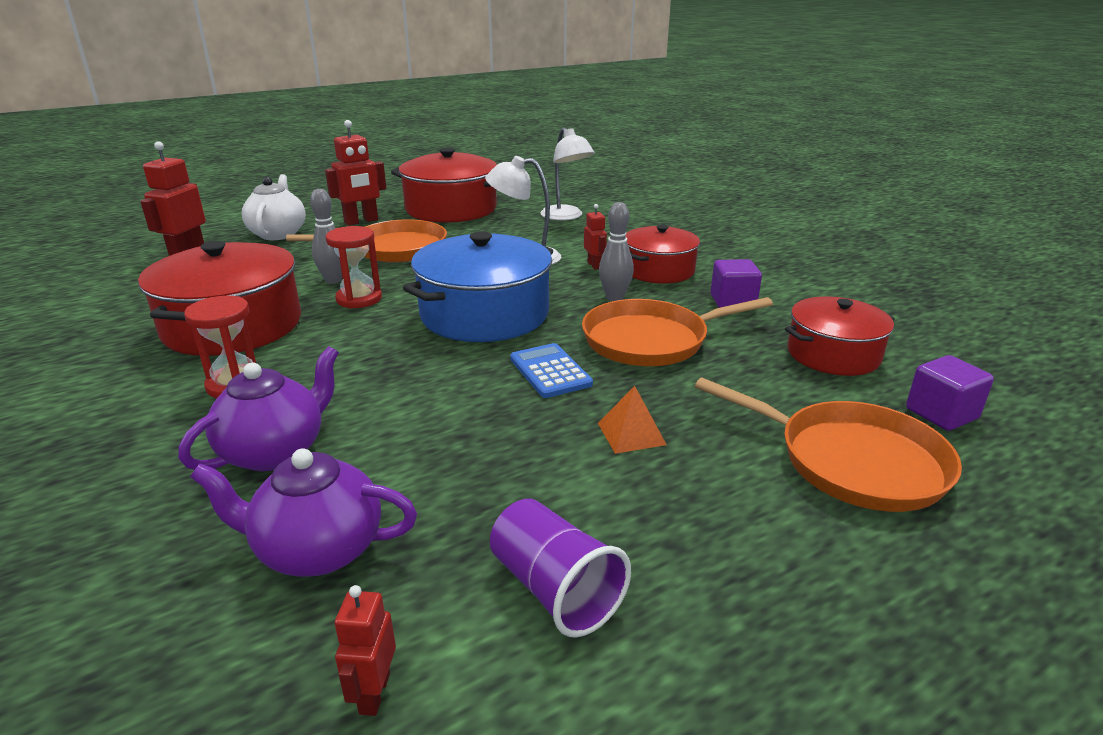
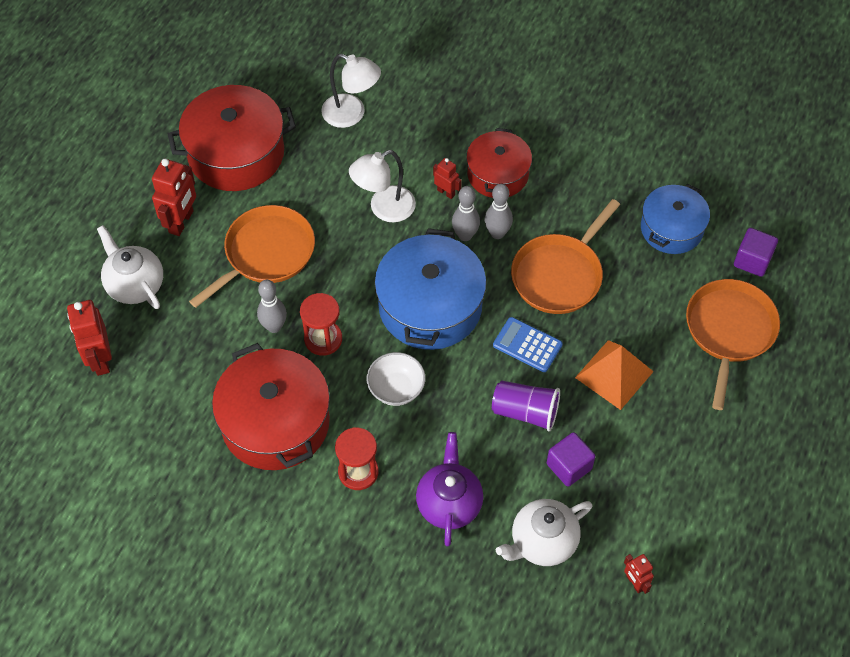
camera: 35 degrees left, 30 degrees up
purple teapot [190,449,417,577] -> white teapot [496,499,592,566]
purple cup [490,499,631,638] -> purple cup moved to [492,381,560,432]
orange pyramid [598,386,667,454] -> orange pyramid [575,340,654,410], size x1.69
orange pan [695,377,962,512] -> orange pan turned 75 degrees counterclockwise [686,279,780,410]
purple cube [711,259,762,308] -> purple cube moved to [547,432,595,487]
red pot [785,296,895,376] -> blue pot [641,184,710,254]
none -> white bowl [367,352,426,406]
none -> grey bowling pin [452,186,480,241]

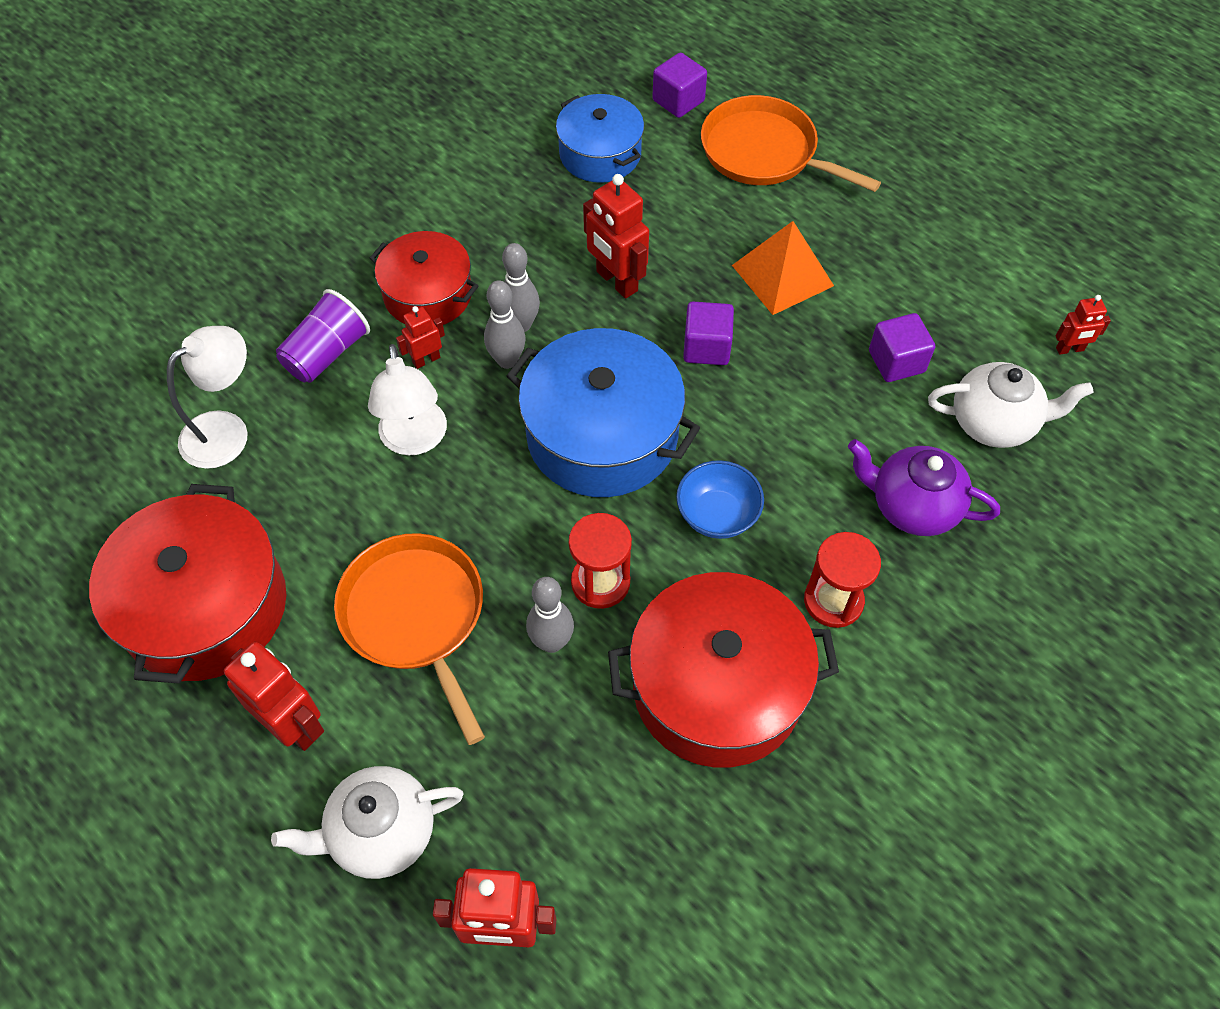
camera: 70 degrees left, 0 degrees up
white bowl [367,352,426,406] -> blue bowl [676,460,764,539]
purple cup [492,381,560,432] -> purple cup moved to [276,289,370,383]
blue calculator [493,317,563,372] -> purple cube [683,302,734,365]
white teapot [496,499,592,566] -> white teapot turned 75 degrees counterclockwise [928,362,1093,448]
orange pan [511,199,620,314] -> red robot [583,174,649,299]

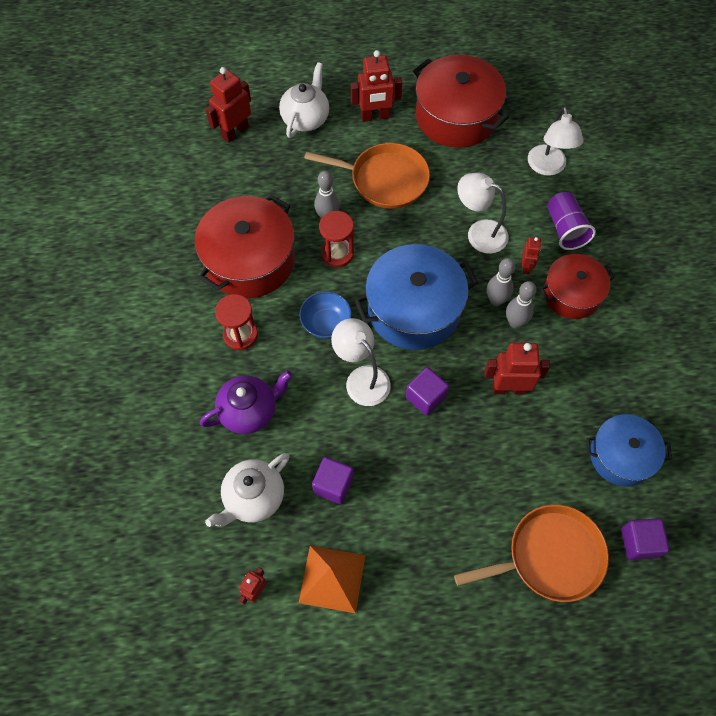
camera: 130 degrees right, 5 degrees up
orange pyramid [732,221,834,315] -> orange pyramid moved to [299,546,366,613]
none -> white lamp [331,318,391,406]

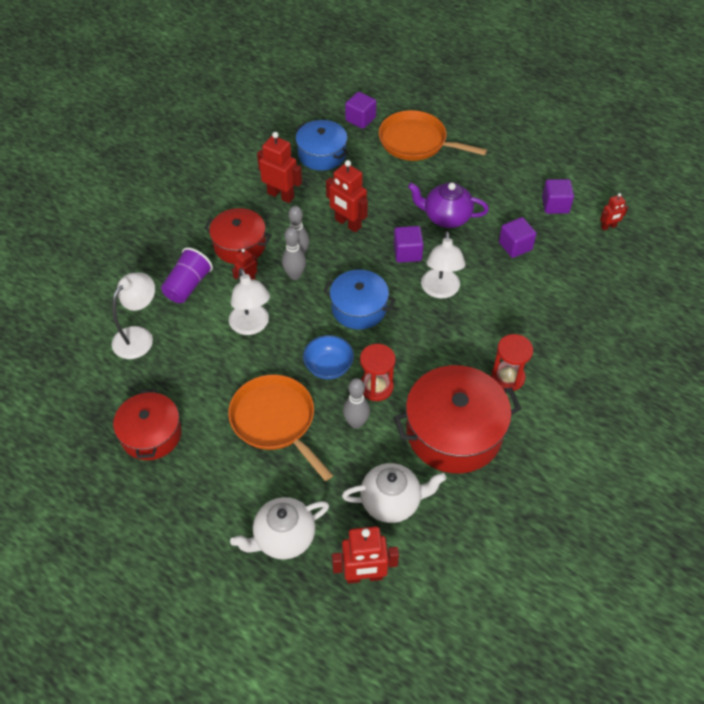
camera: 140 degrees left, 10 degrees down
purple teapot [200,371,292,434] -> purple teapot moved to [408,182,489,228]
white teapot [205,453,290,527] -> white teapot moved to [342,463,446,523]
blue bowl [299,291,352,339] -> blue bowl moved to [303,335,354,379]
orange pyramid [299,546,366,613] -> purple cube [542,179,574,214]
red robot [351,50,402,122] -> red robot moved to [257,132,302,203]
blue pot [354,244,478,350] -> blue pot [323,270,395,330], size x0.63
red pot [413,55,509,148] -> red pot [113,389,182,460], size x0.63

